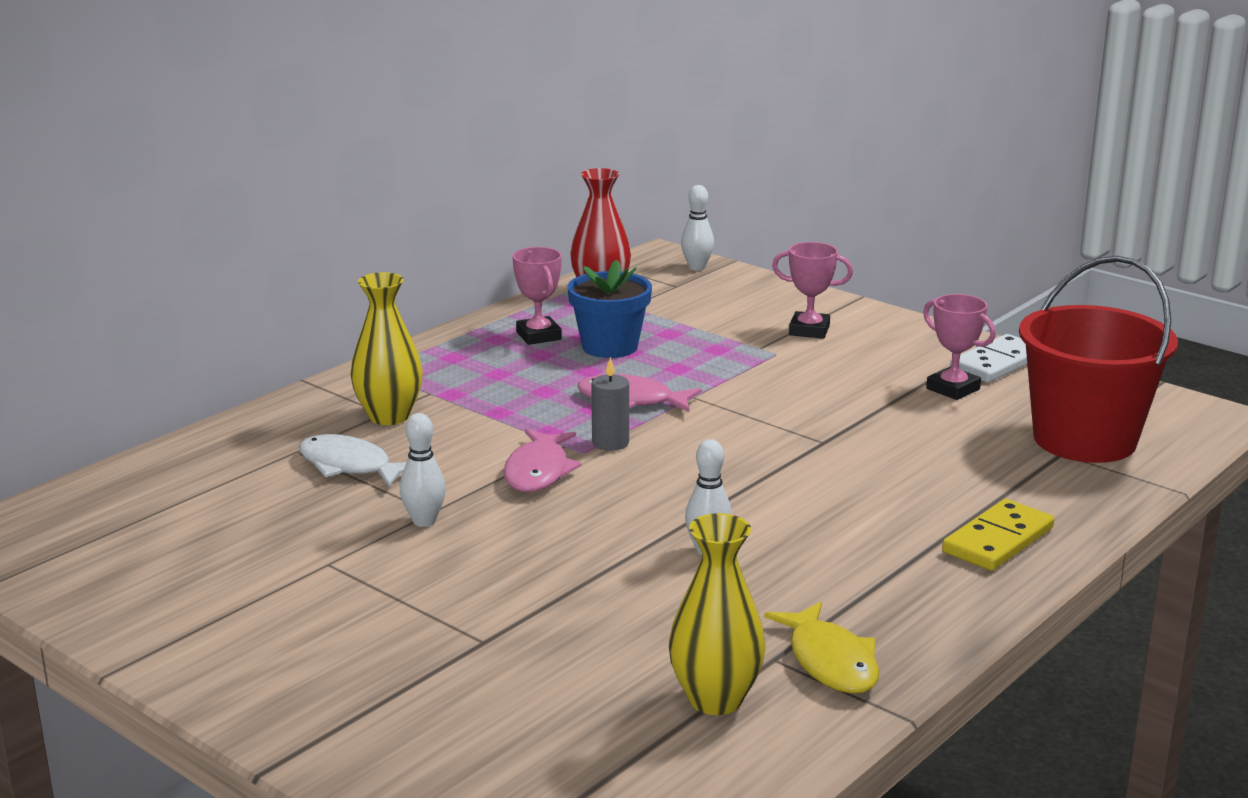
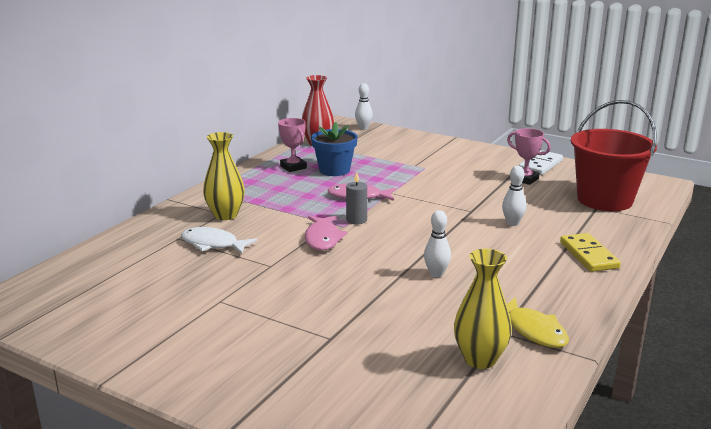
camera: 10 degrees left, 0 degrees up
white bowling pin [400,413,446,527] -> white bowling pin moved to [502,166,526,226]
pink trophy [772,242,853,339] -> none
yellow domino [942,499,1054,571] -> yellow domino turned 45 degrees counterclockwise [560,233,621,272]

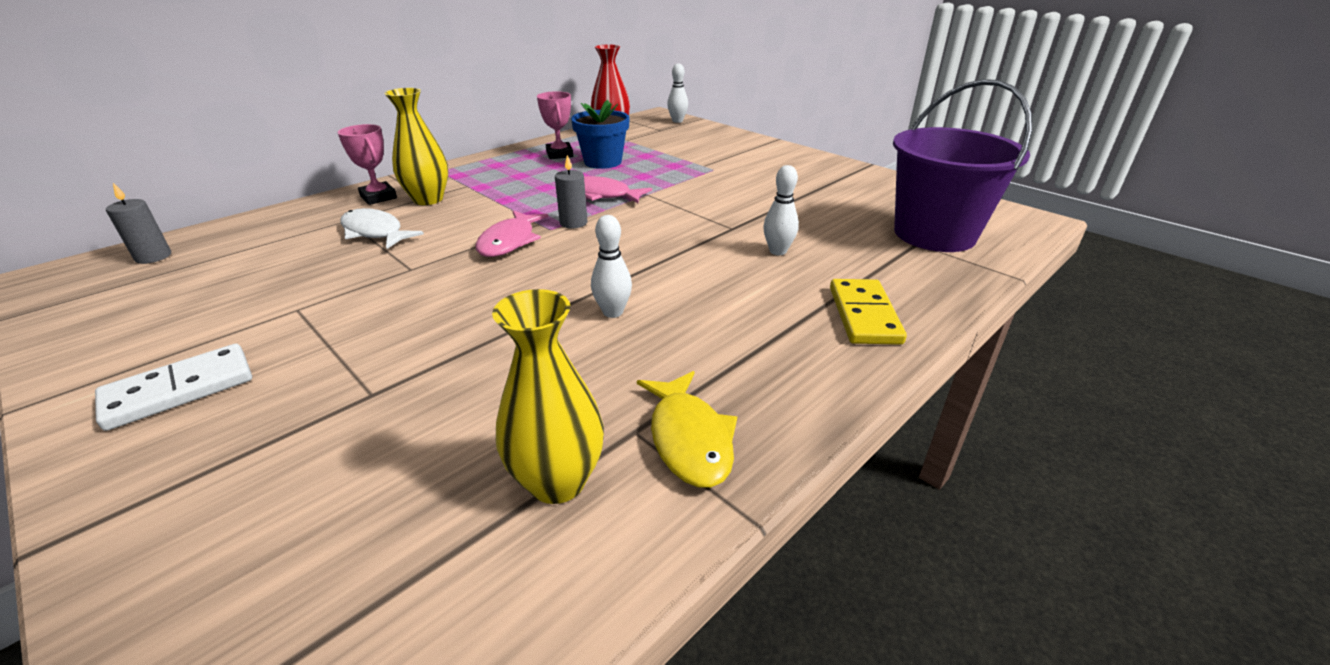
camera: 15 degrees right, 10 degrees up
pink trophy [507,128,551,185] -> pink trophy moved to [337,124,397,205]
white domino [519,150,563,175] -> white domino moved to [95,344,252,431]
red bucket [571,100,657,211] -> purple bucket [893,79,1032,252]
none -> grey candle [106,183,171,264]

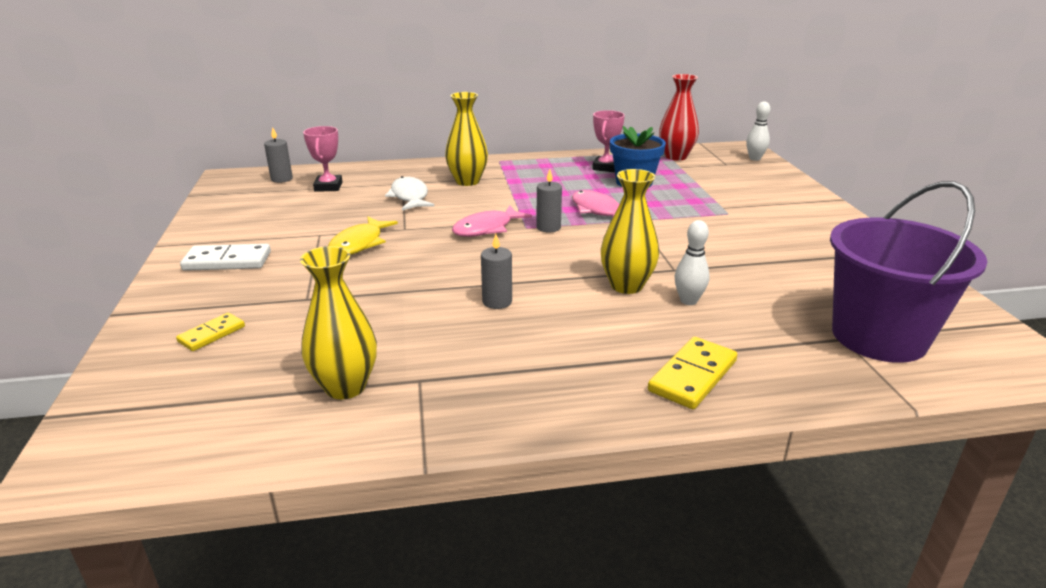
camera: 35 degrees right, 5 degrees down
pink trophy [337,124,397,205] -> pink trophy moved to [303,126,342,192]
white bowling pin [591,215,632,318] -> grey candle [481,234,512,309]
yellow fish [637,371,737,488] -> yellow fish moved to [328,217,398,255]
none -> yellow domino [176,313,245,351]
none -> yellow vase [601,169,659,294]

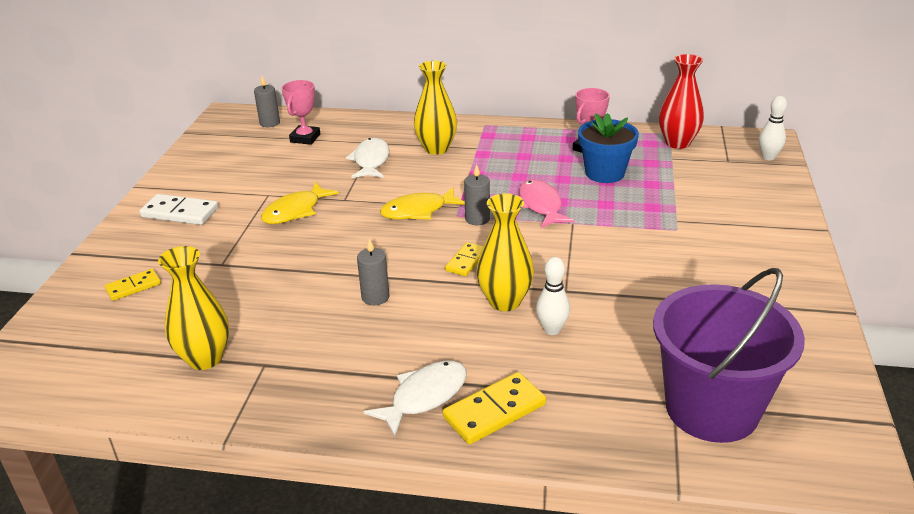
camera: 20 degrees right, 5 degrees up
pink fish [452,205,532,237] -> yellow fish [380,187,465,220]
none -> white fish [364,361,467,437]
none -> yellow domino [445,242,483,276]

